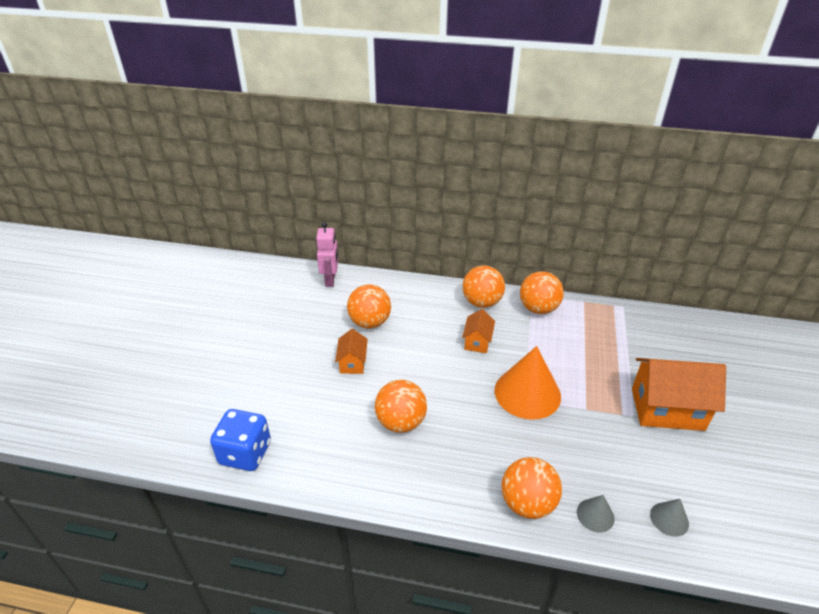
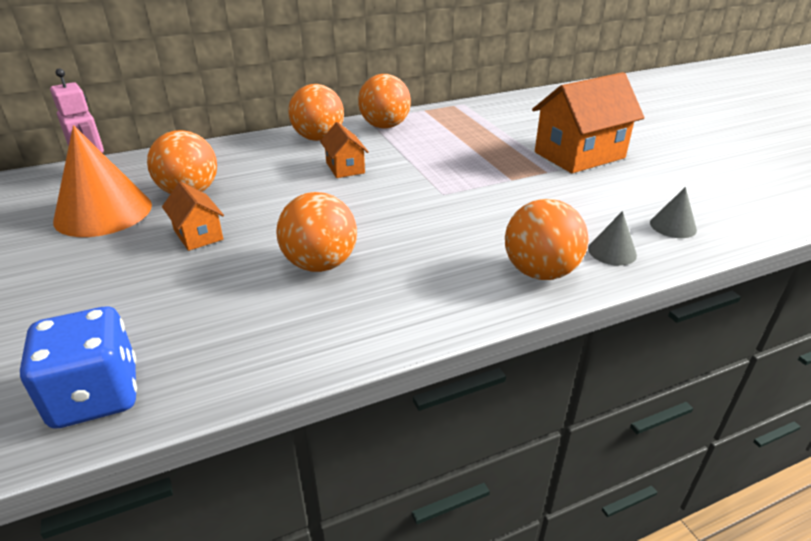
camera: 35 degrees left, 5 degrees down
orange cone [495,346,561,420] -> orange cone moved to [53,125,152,237]

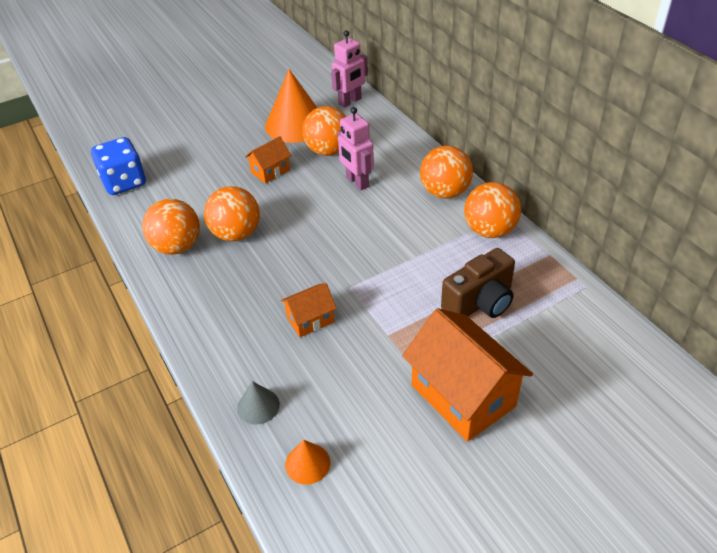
camera: 85 degrees right, 10 degrees up
orange house [320,122,368,178] -> orange house moved to [281,283,337,337]
orange ball [505,199,588,280] -> orange ball moved to [142,199,200,255]
grey cone [650,187,697,238] -> orange cone [285,439,330,485]
none -> pink robot [337,107,374,190]
none -> brown camera [441,248,515,318]

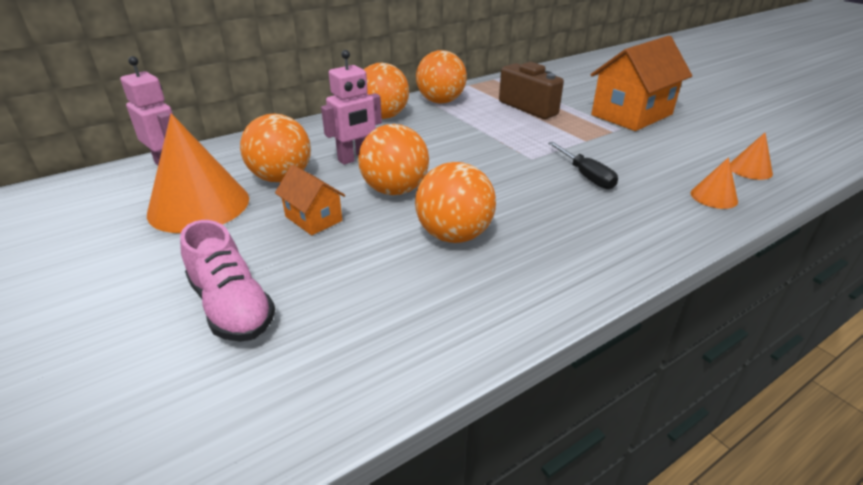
camera: 95 degrees left, 10 degrees down
blue dice [91,137,146,195] -> none
orange ball [142,199,200,255] -> orange ball moved to [358,124,429,195]
grey cone [237,381,280,425] -> orange cone [690,157,738,209]
orange house [281,283,337,337] -> black screwdriver [548,142,618,189]
none -> pink shoe [180,220,275,342]

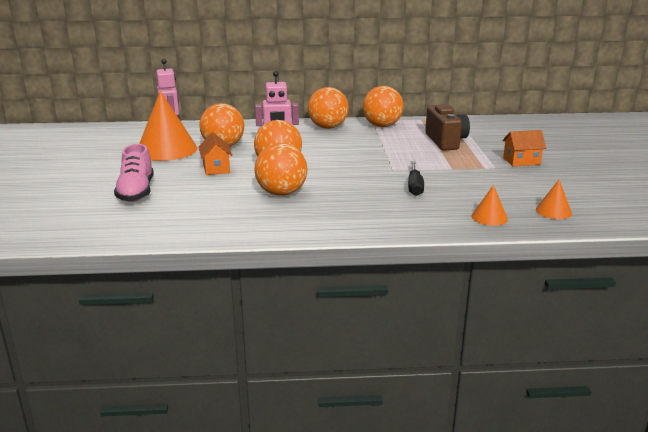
camera: 30 degrees right, 10 degrees down
orange house [590,36,692,131] -> orange house [503,130,546,166], size x0.51

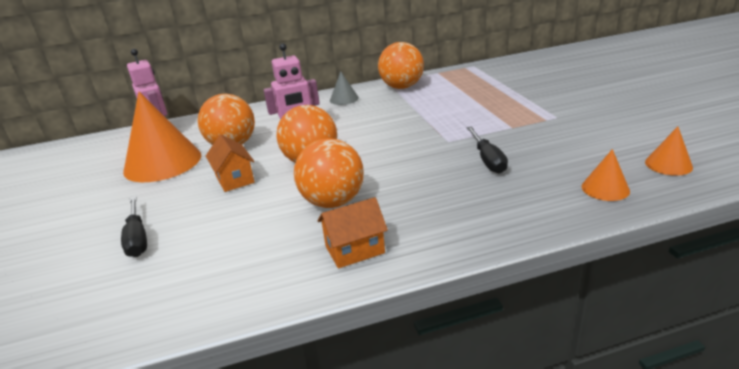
camera: 10 degrees left, 5 degrees up
pink shoe [114,144,154,202] -> black screwdriver [121,197,147,257]
orange ball [308,87,349,129] -> grey cone [330,71,359,105]
brown camera [425,104,470,150] -> none
orange house [503,130,546,166] -> orange house moved to [318,197,388,268]

